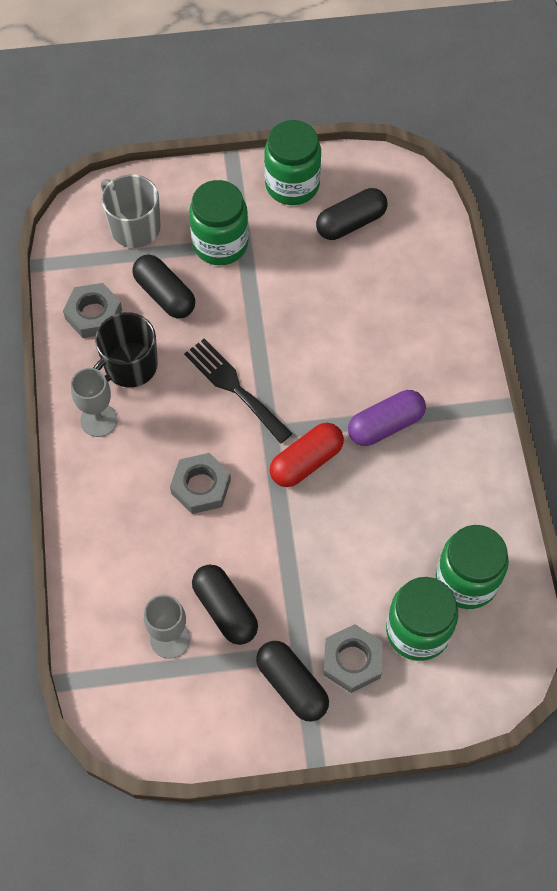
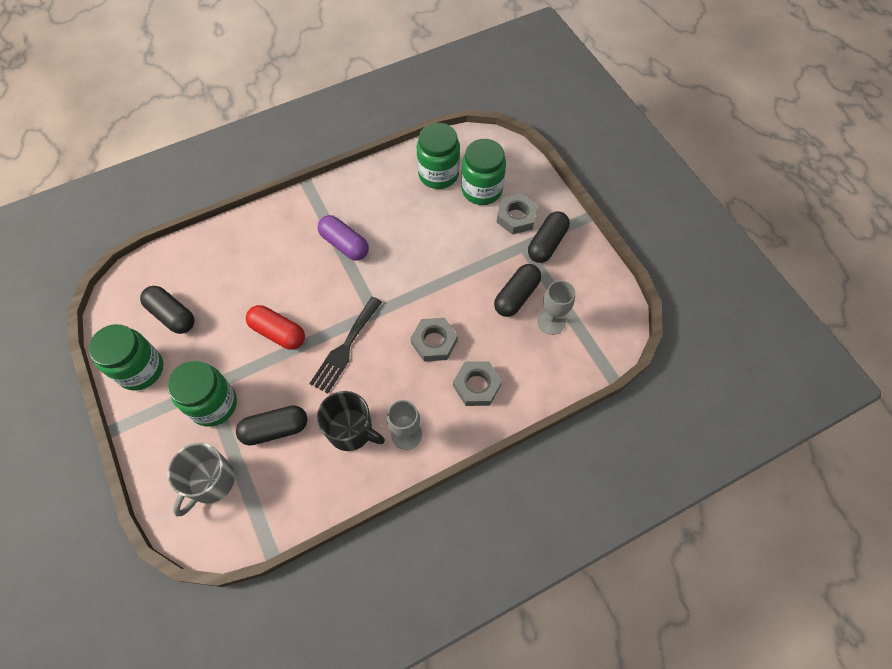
camera: 110 degrees left, 0 degrees up
grey nut [63,283,122,338] -> grey nut moved to [453,361,502,406]
black capsule [132,255,195,318] -> black capsule turned 45 degrees clockwise [236,405,308,446]
red capsule [270,423,344,487] -> red capsule moved to [246,305,305,350]

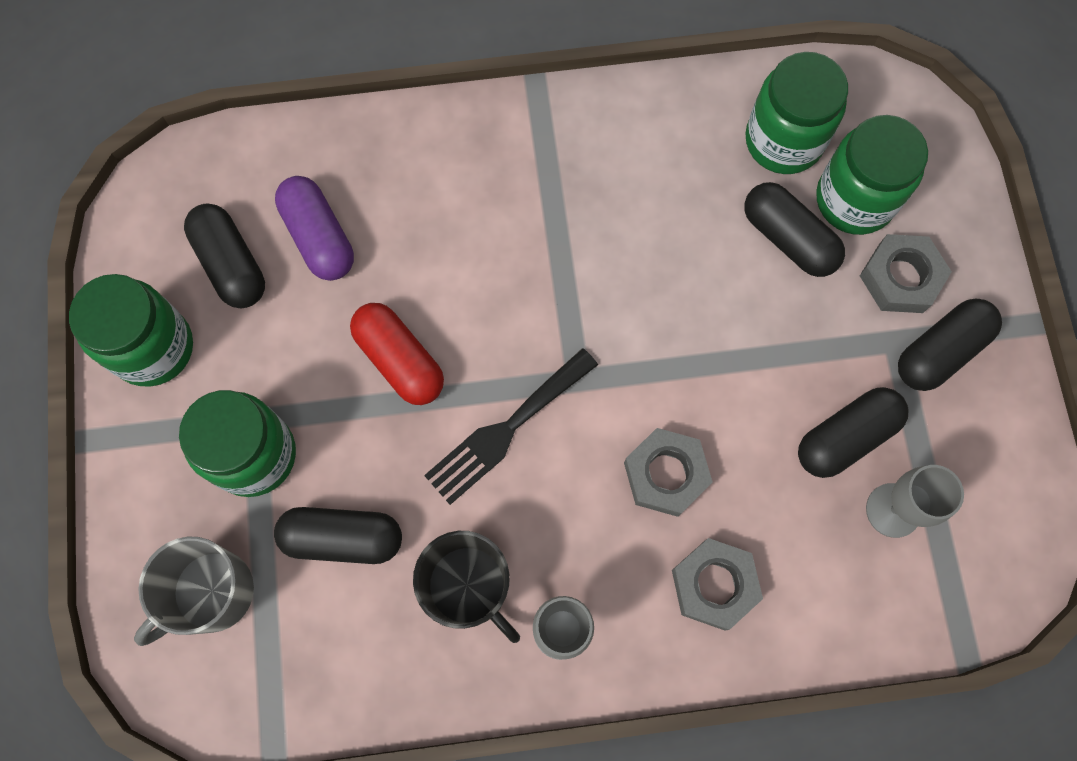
camera: 20 degrees right, 10 degrees up
purple capsule [318,215,369,261] -> purple capsule moved to [275,176,354,281]
none -> black capsule [744,182,845,277]

